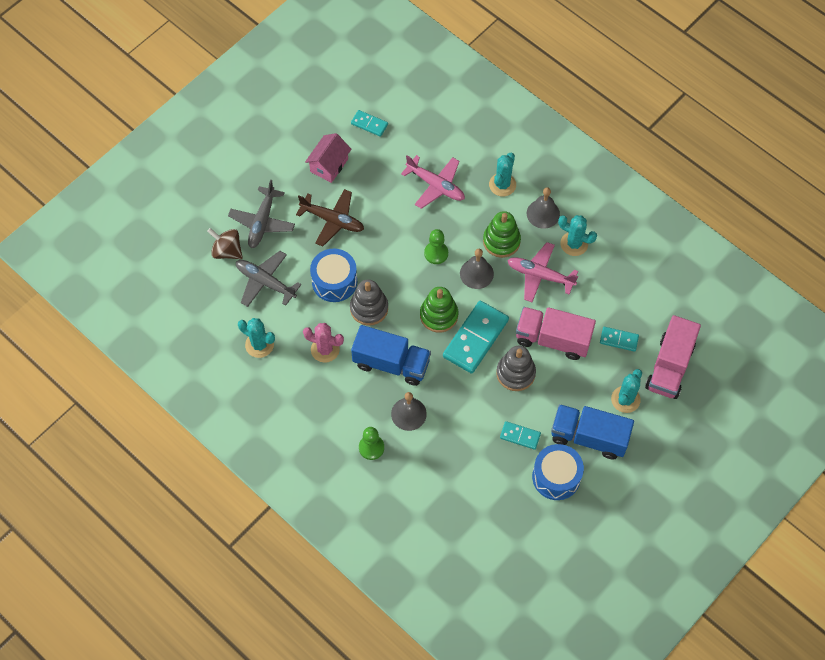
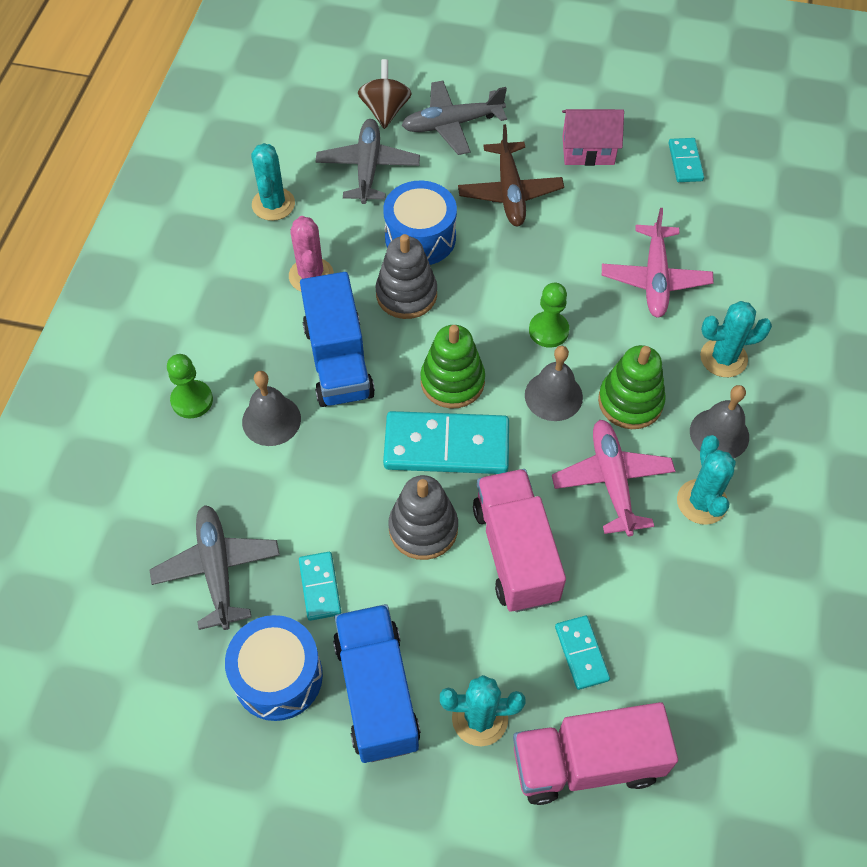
camera: 60 degrees right, 5 degrees down
none -> grey plane [150,505,280,630]

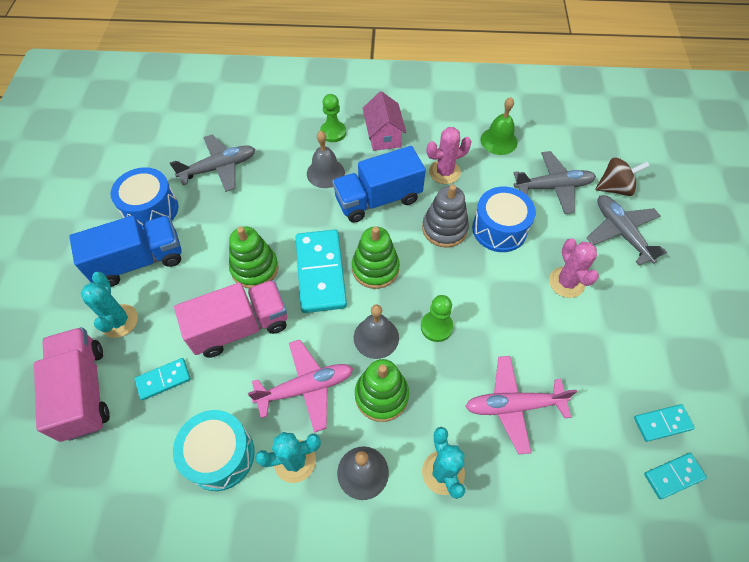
camera: 80 degrees right, 0 degrees up
turquoise cactus [251,143,295,221] -> green bell [481,97,518,155]
turquoise domino [299,552,341,621] -> turquoise domino moved to [644,453,707,499]
grey stacking toy [388,475,458,560] -> green stacking toy [229,226,278,289]
brown plane [458,124,564,226] -> pink cactus [549,238,599,298]
pink house [562,109,624,166] -> pink house moved to [362,91,406,151]
none -> turquoise drum [173,410,255,491]

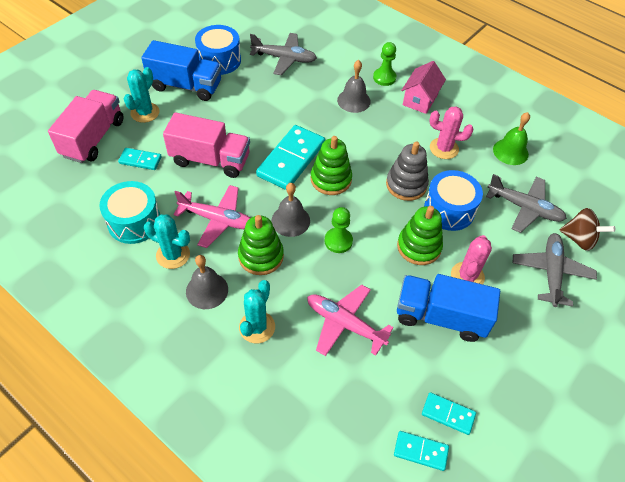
camera: 35 degrees right, 5 degrees down
green stacking toy [229,226,278,289] -> green stacking toy moved to [397,206,443,265]
blue truck [332,146,426,223] -> blue truck moved to [397,274,500,342]

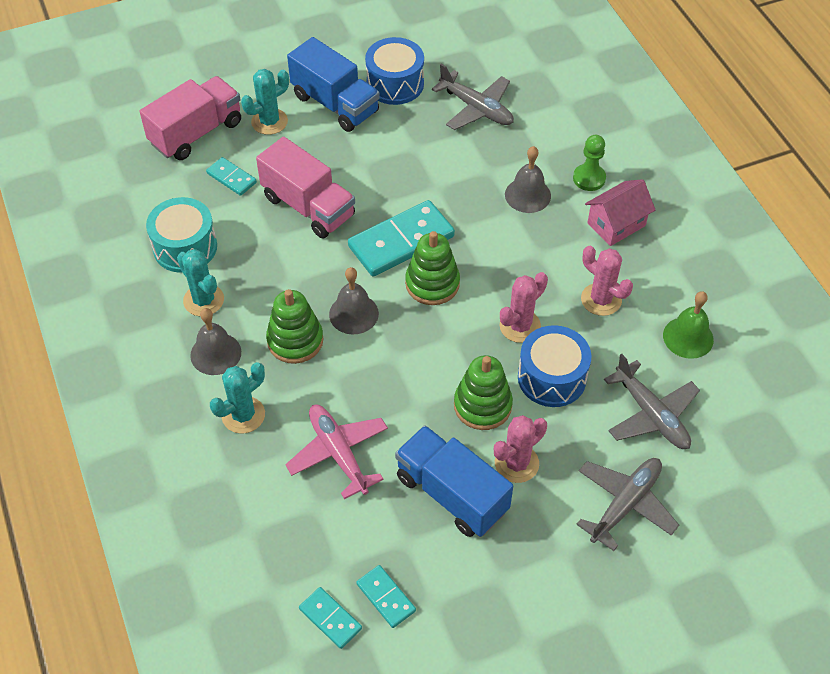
camera: 30 degrees right, 0 degrees up
pink plane [173,185,250,248] -> none
green pawn [324,207,353,253] -> none
grey stacking toy [386,141,429,201] -> pink cactus [500,272,548,343]
brown spinning top [560,208,615,251] -> none

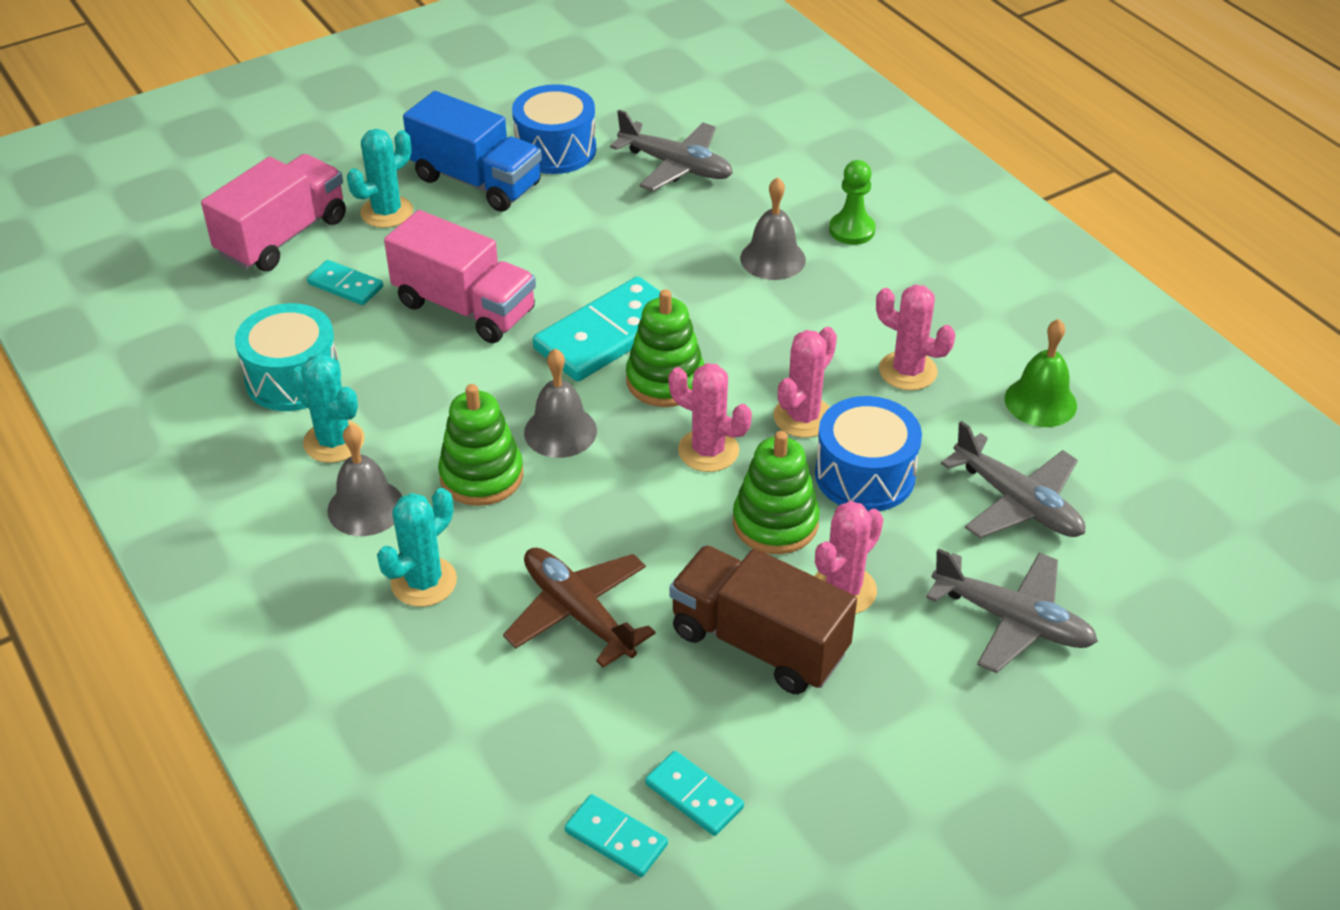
camera: 10 degrees left, 10 degrees down
pink plane [285,405,388,499] -> brown plane [503,548,656,668]
blue truck [395,425,513,537] -> brown truck [669,545,857,694]
grey plane [576,458,679,551] -> grey plane turned 90 degrees clockwise [926,548,1098,673]
pink house [585,179,655,246] -> none
none -> pink cactus [668,363,752,472]

